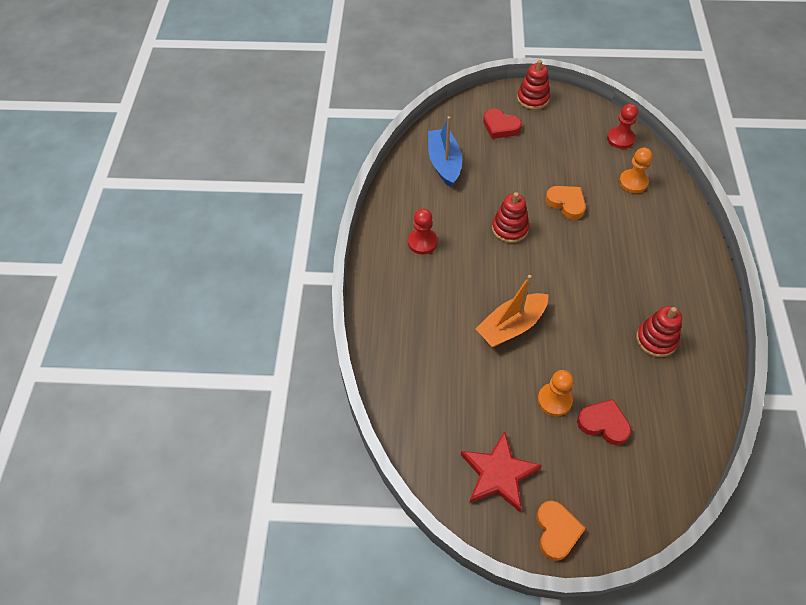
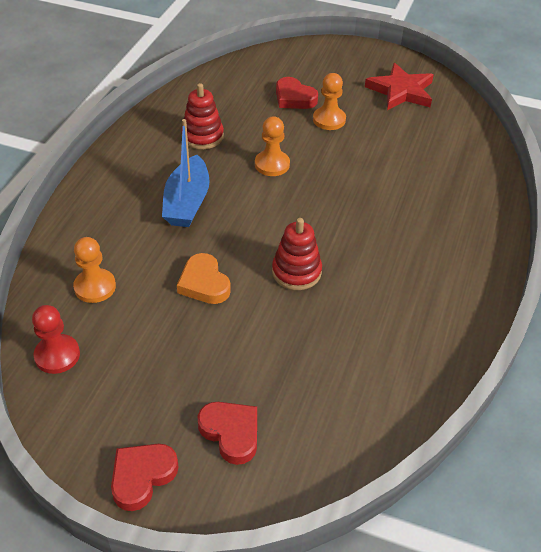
camera: 165 degrees left, 10 degrees down
red pawn [408,209,438,254] -> none
blue boat [428,116,462,187] -> blue boat moved to [162,119,210,227]
orange boat [476,275,549,347] -> none
red stacking toy [517,60,550,110] -> red heart [111,444,179,511]
orange heart [536,501,586,561] -> none
none -> orange pawn [255,116,290,176]

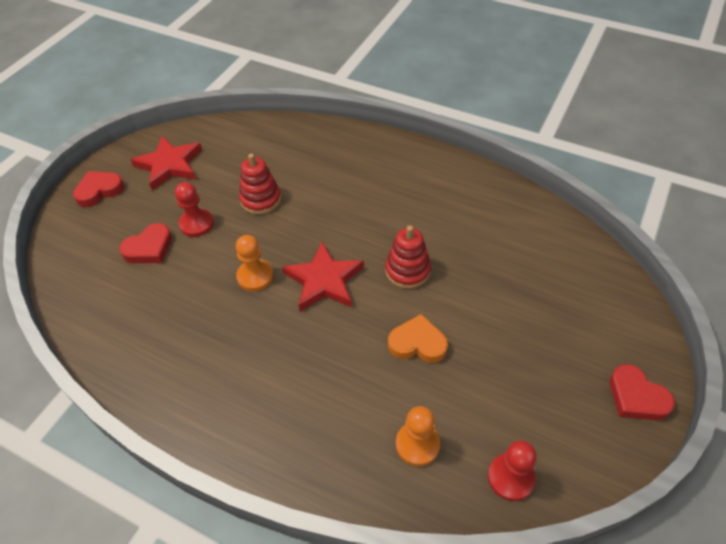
camera: 80 degrees left, 5 degrees up
blue boat [162,119,210,227] -> none
orange heart [177,253,231,304] -> orange heart turned 150 degrees counterclockwise [388,314,448,363]
red stacking toy [181,83,224,149] -> red stacking toy moved to [239,153,281,215]
red heart [198,402,257,465] -> red heart moved to [73,171,124,207]
orange pawn [313,73,346,130] -> red pawn [175,182,214,237]
none -> red star [282,242,364,311]

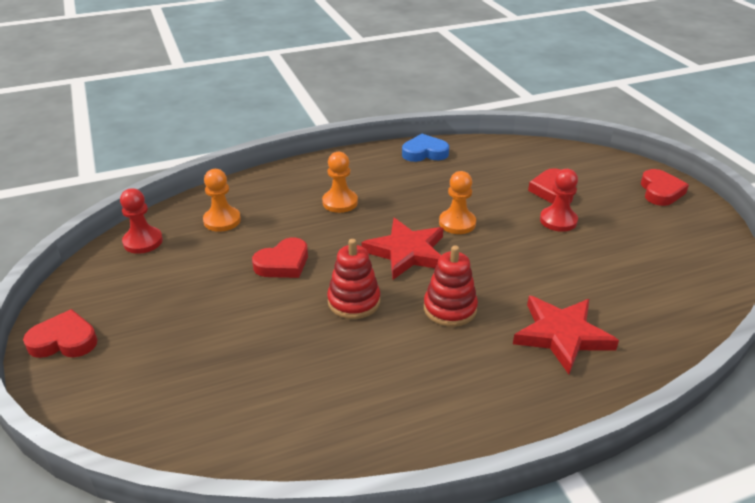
camera: 130 degrees right, 15 degrees down
red star [130,136,202,190] -> red star moved to [513,296,619,374]
red stacking toy [239,153,281,215] -> red stacking toy moved to [424,245,478,327]
orange heart [388,314,448,363] -> red heart [252,237,308,278]
none -> orange pawn [322,152,358,213]
none -> blue heart [402,134,449,162]

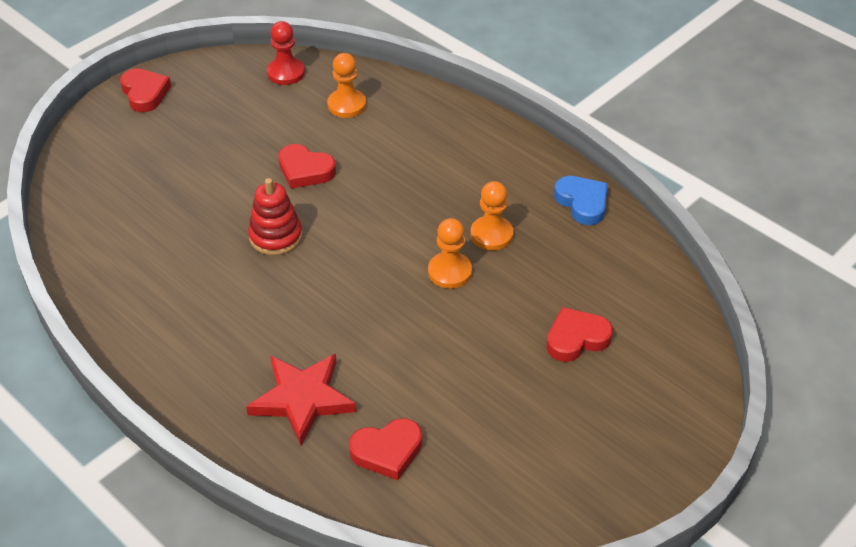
camera: 65 degrees right, 10 degrees up
orange pawn [322,152,358,213] -> orange pawn moved to [470,181,514,251]
red star [361,218,443,280] -> none
red stacking toy [424,245,478,327] -> none
red pawn [540,169,578,232] -> none
red heart [641,169,689,206] -> red heart moved to [349,418,422,480]

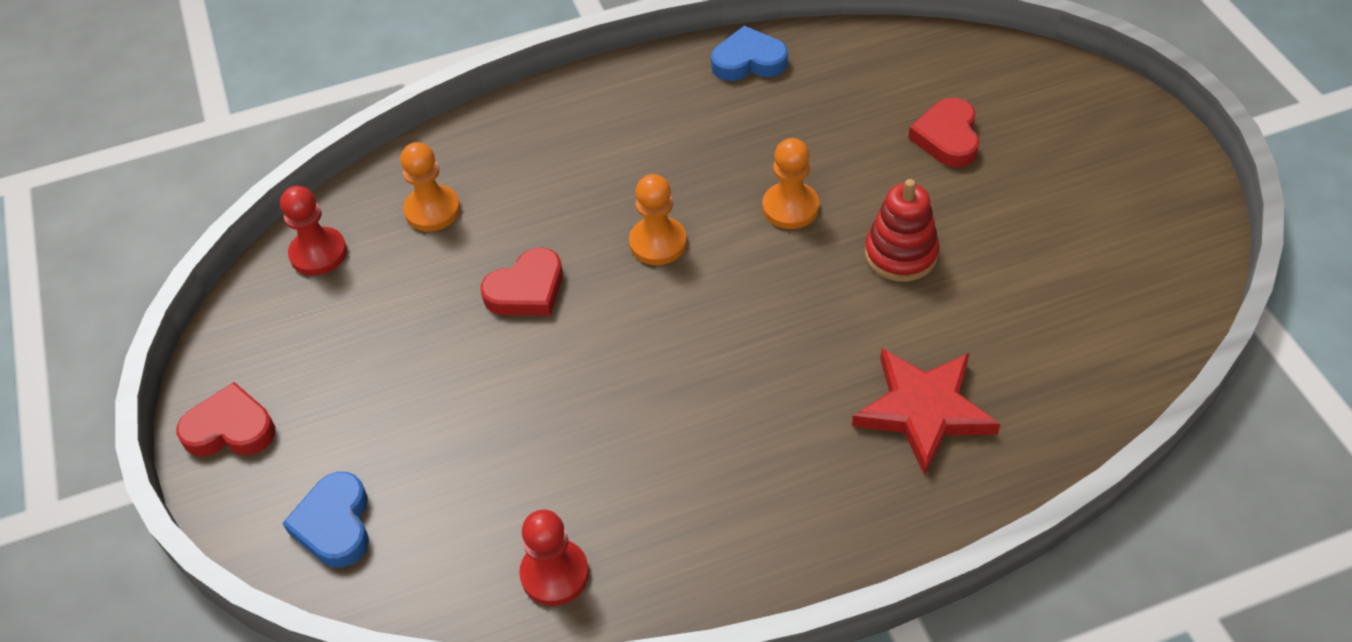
camera: 60 degrees left, 5 degrees up
red stacking toy [248,178,302,255] -> red stacking toy moved to [865,179,939,282]
red heart [349,418,422,480] -> none
orange pawn [470,181,514,251] -> orange pawn moved to [629,174,687,265]
none -> blue heart [282,472,369,568]
none -> red pawn [519,510,589,606]

